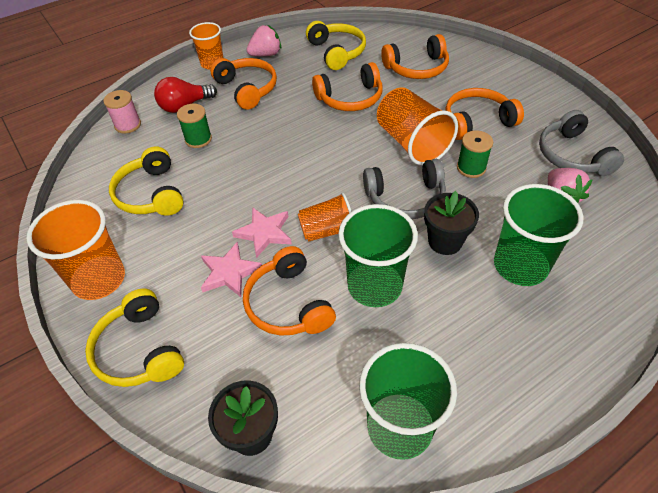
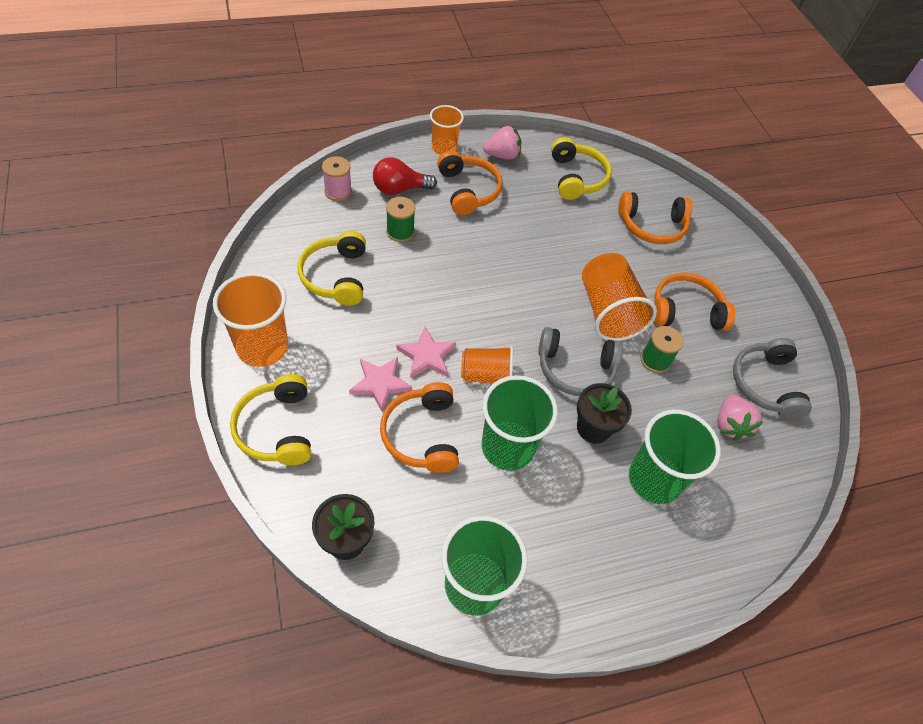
camera: 10 degrees right, 5 degrees up
orange headphones [312,62,383,111] -> none

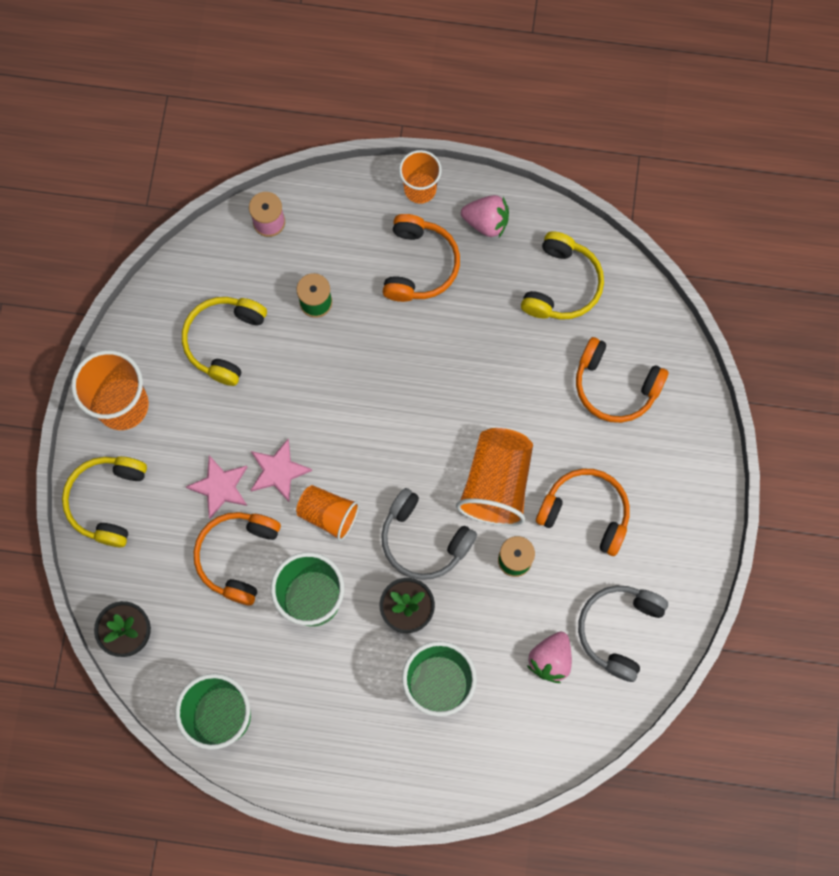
camera: 30 degrees right, 20 degrees up
red light bulb [373,157,437,195] -> none

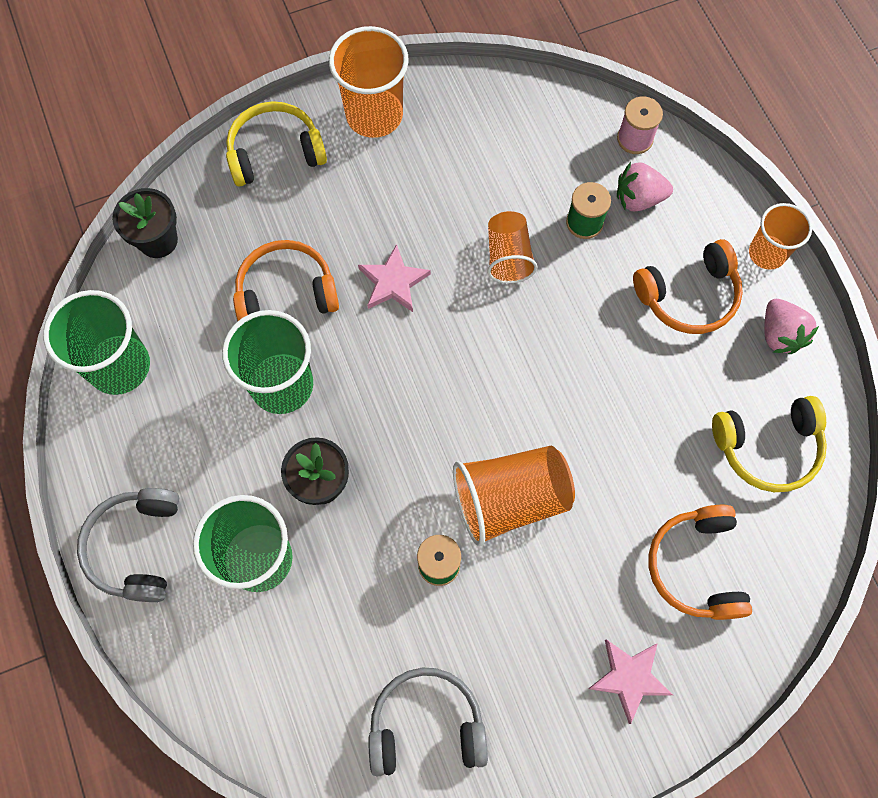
camera: 60 degrees right, 5 degrees down
yellow headphones [182,297,267,386] -> none
pink star [186,455,247,519] -> pink star moved to [588,639,673,724]
orange cup [296,485,359,541] -> orange cup moved to [487,211,538,283]
grey headphones [381,488,477,580] -> grey headphones moved to [77,488,179,602]
pink strawberry [527,632,572,683] -> pink strawberry moved to [617,162,673,211]
orange headphones [536,469,630,556] -> none

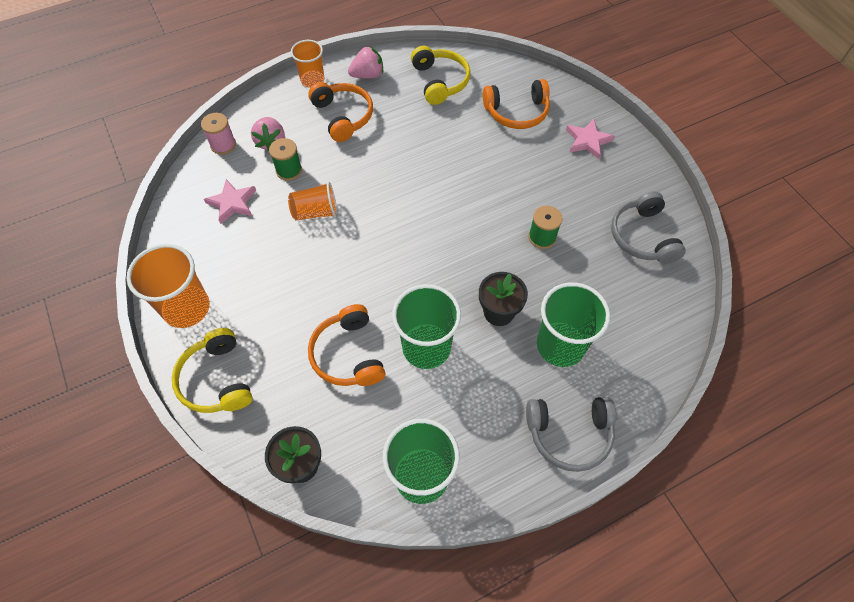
camera: 95 degrees left, 10 degrees down
pink star [358,244,431,312] -> pink star moved to [204,179,256,224]
orange cup [453,445,575,546] -> none

